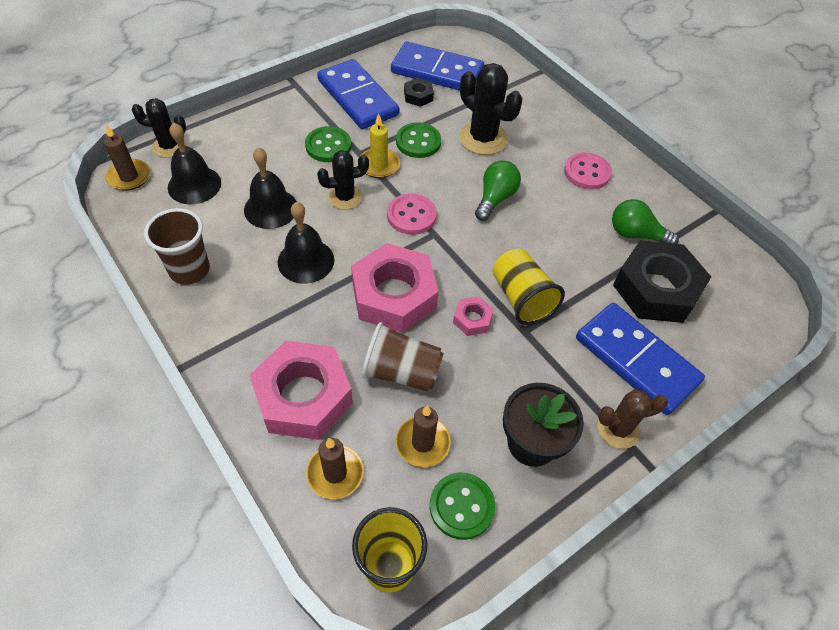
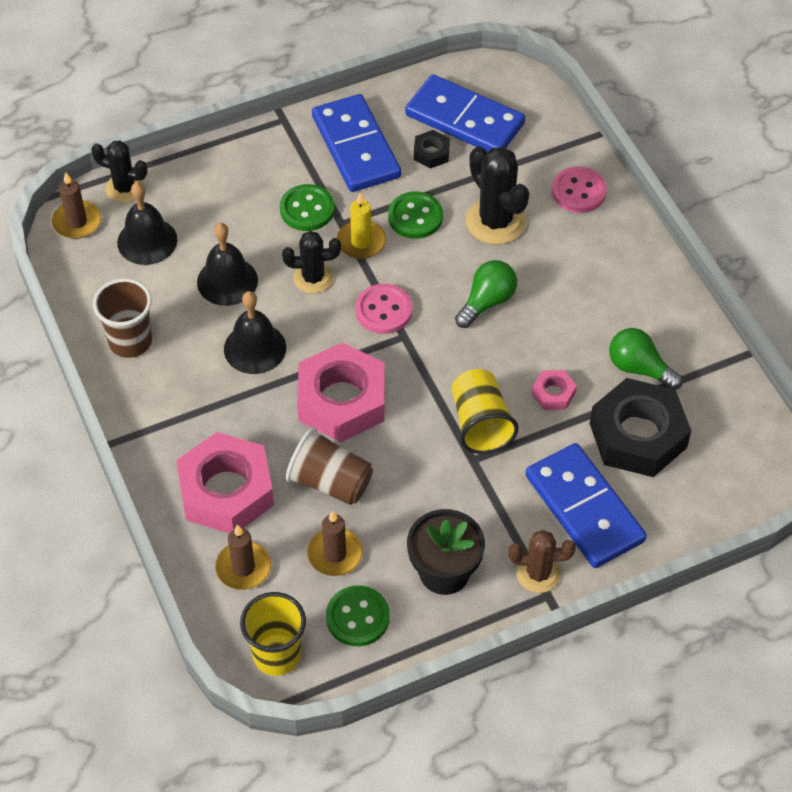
camera: 15 degrees right, 0 degrees up
pink nut [453,296,494,336] -> pink nut moved to [532,370,577,410]
pink button [564,152,612,190] -> pink button moved to [552,167,607,213]

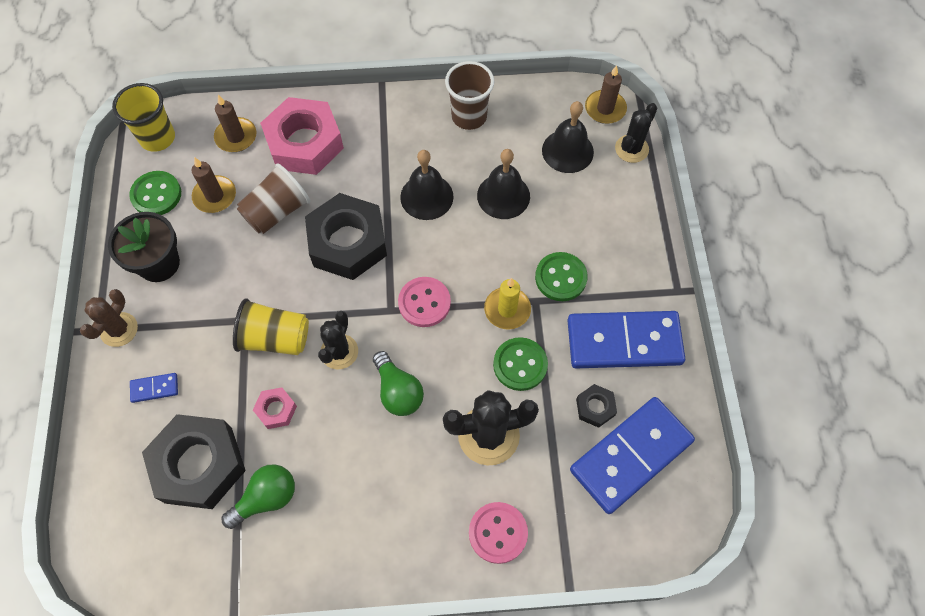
camera: 110 degrees right, 10 degrees up
black cactus [282,231,341,294] -> black cactus moved to [318,311,358,370]
pink nut [297,343,385,442] -> black nut [305,193,387,280]
blue domino [525,443,647,568] -> blue domino [130,373,178,403], size x0.41

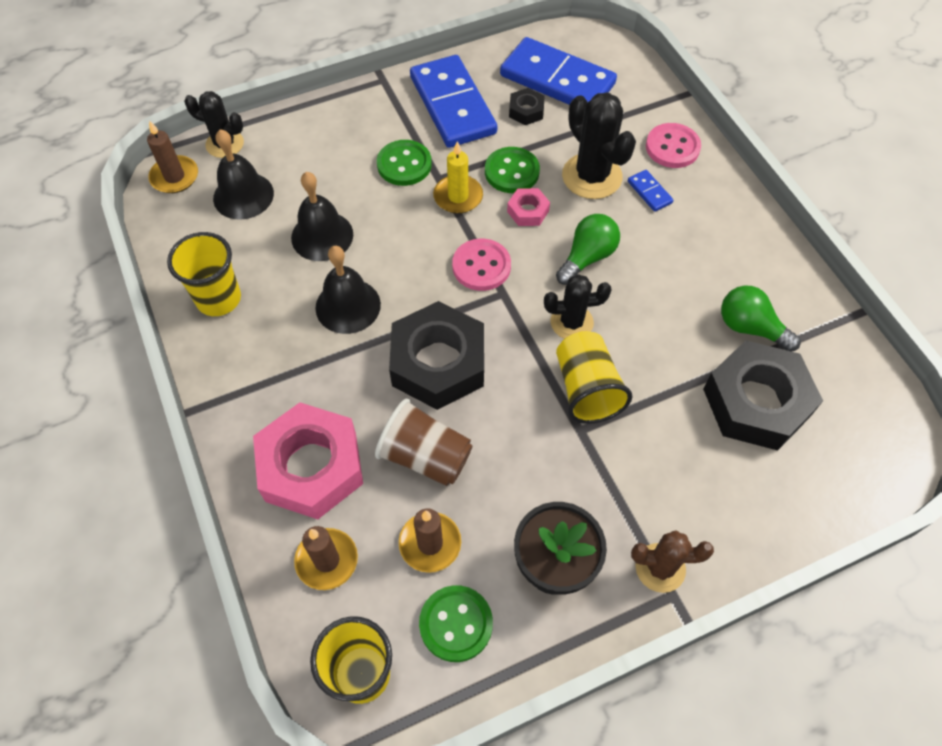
camera: 110 degrees left, 5 degrees down
blue domino [130,373,178,403] -> blue domino moved to [628,170,673,212]
pink nut [253,387,297,429] -> pink nut moved to [507,188,550,226]
brown cup [445,61,494,130] -> yellow cup [167,232,241,316]

